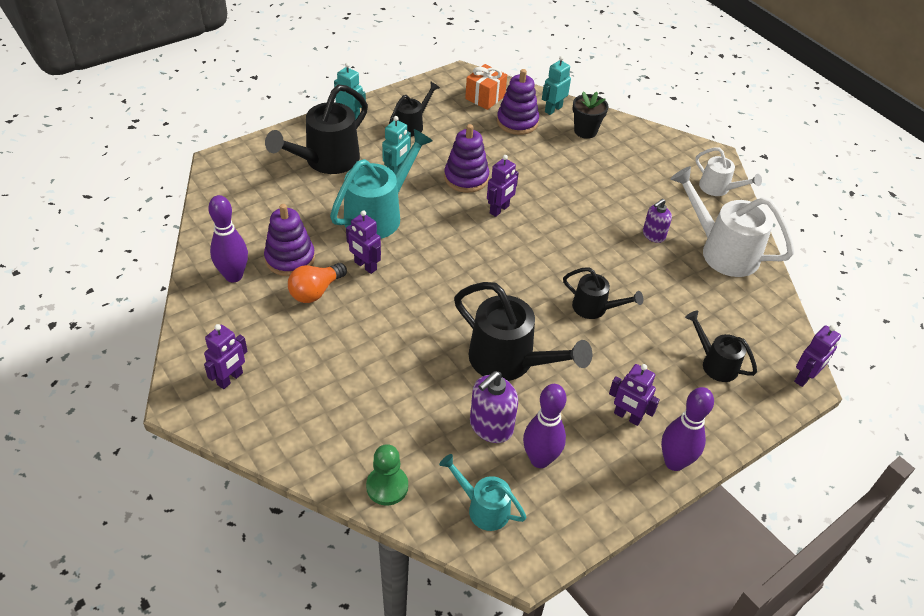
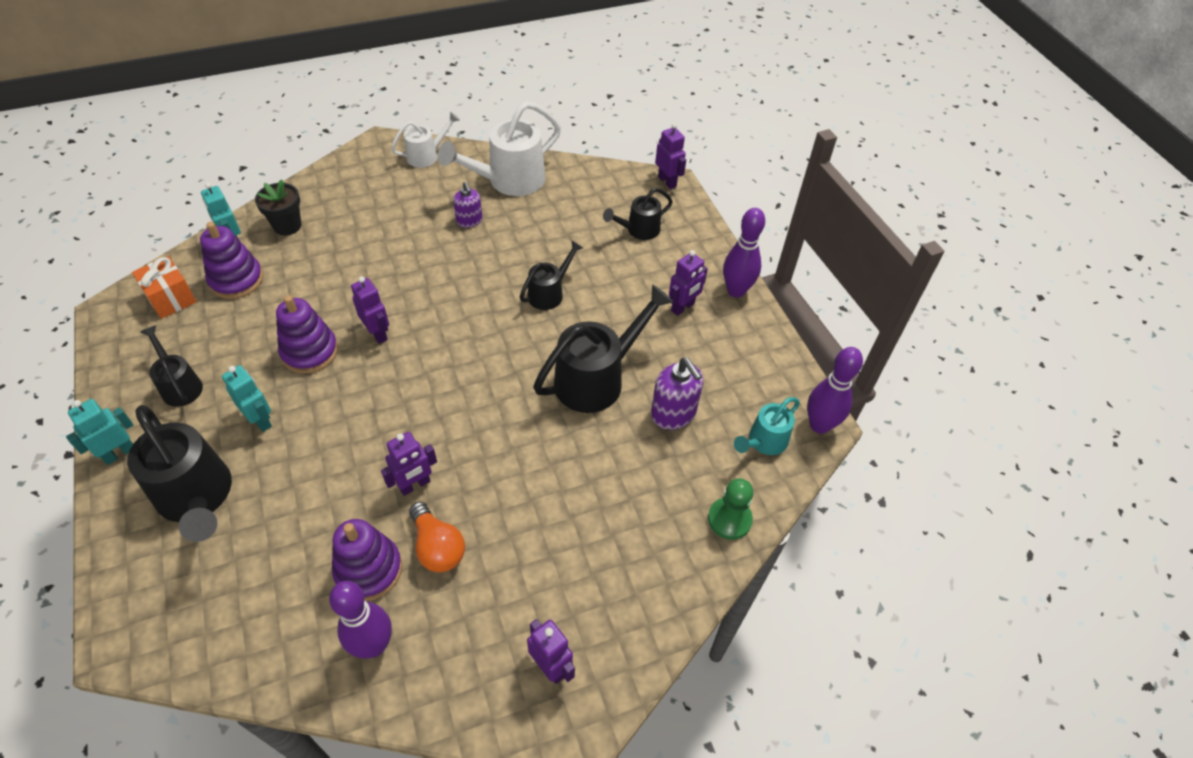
camera: 75 degrees left, 5 degrees up
turquoise watering can [330,129,433,239] -> none
purple bowling pin [523,384,567,468] -> purple bowling pin moved to [807,347,863,434]

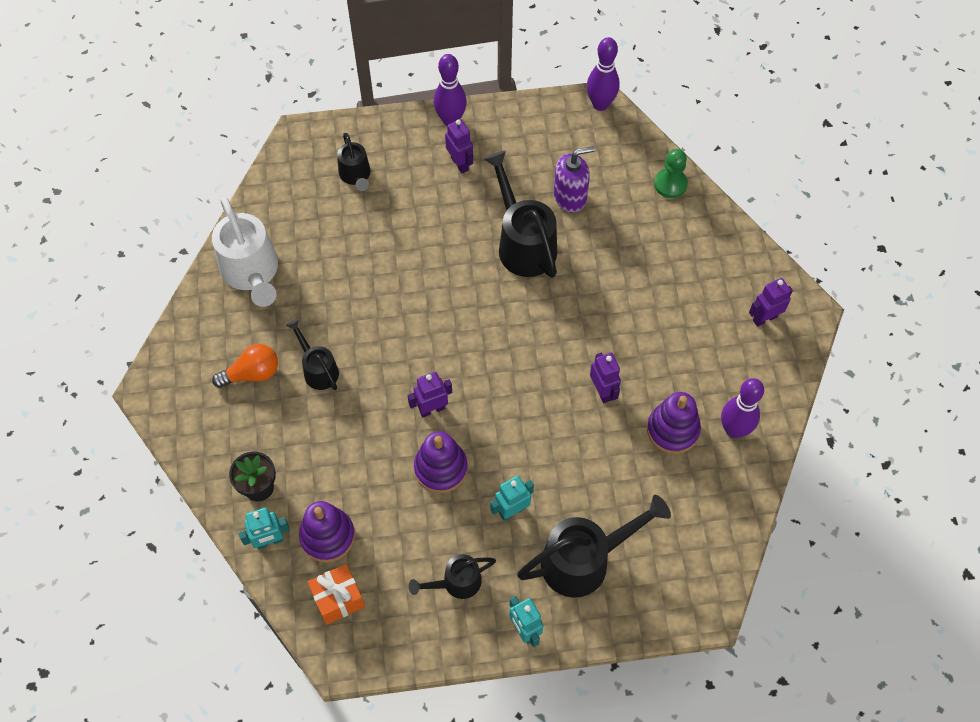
camera: 75 degrees left, 10 degrees up
white watering can [391,111,460,168] -> none
orange light bulb [409,502,465,572] -> orange light bulb moved to [212,344,278,388]
purple soap dispenser [453,182,482,228] -> none
black watering can [520,241,583,310] -> black watering can moved to [286,319,339,390]
purple robot [655,123,686,189] -> none
turquoise watering can [734,397,800,455] -> none

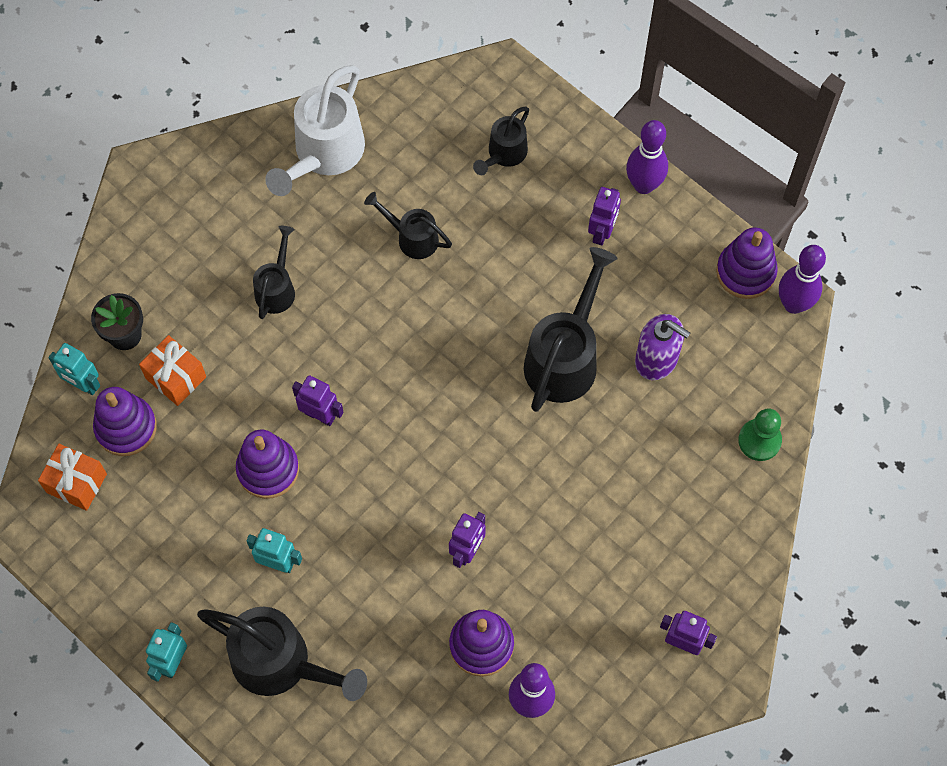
camera: 50 degrees right, 5 degrees up
orange light bulb [212,344,278,388] -> none
black watering can [409,554,496,599] -> black watering can moved to [364,192,452,259]
none -> orange gift [139,335,206,406]
none -> purple stacking toy [716,227,778,299]

